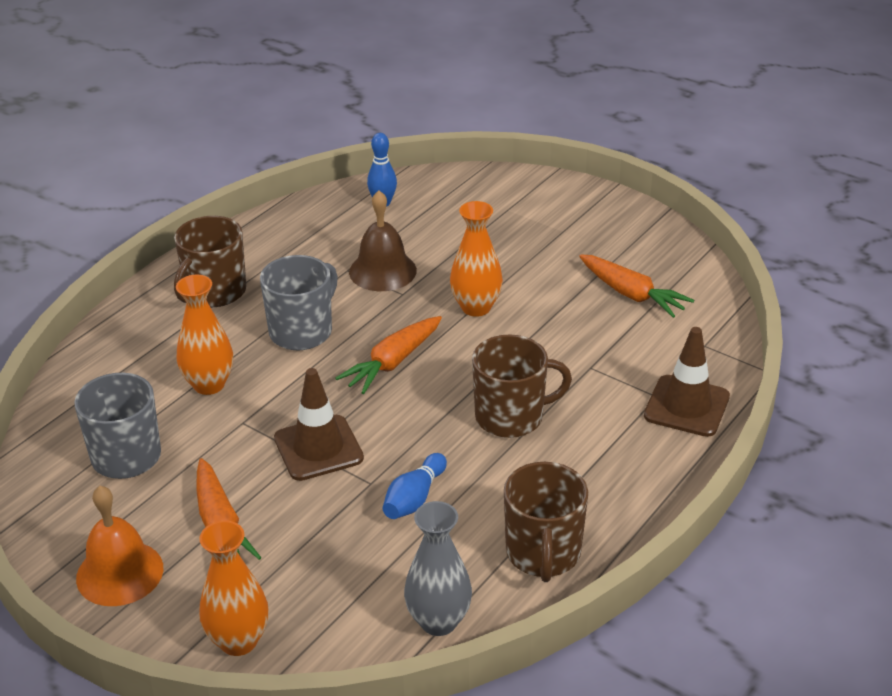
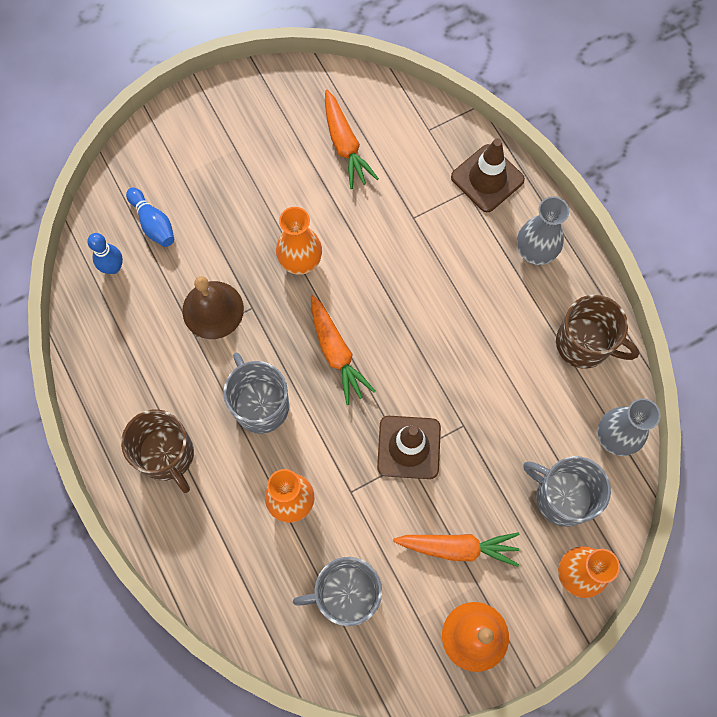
camera: 65 degrees left, 35 degrees up
blue bowling pin [383,453,447,519] -> blue bowling pin moved to [126,187,174,247]
brown mug [472,334,572,438] -> none
orange carrot [579,254,694,318] -> orange carrot turned 90 degrees clockwise [325,90,379,189]
none -> grey vase [517,196,569,265]
none -> grey mug [523,456,611,527]

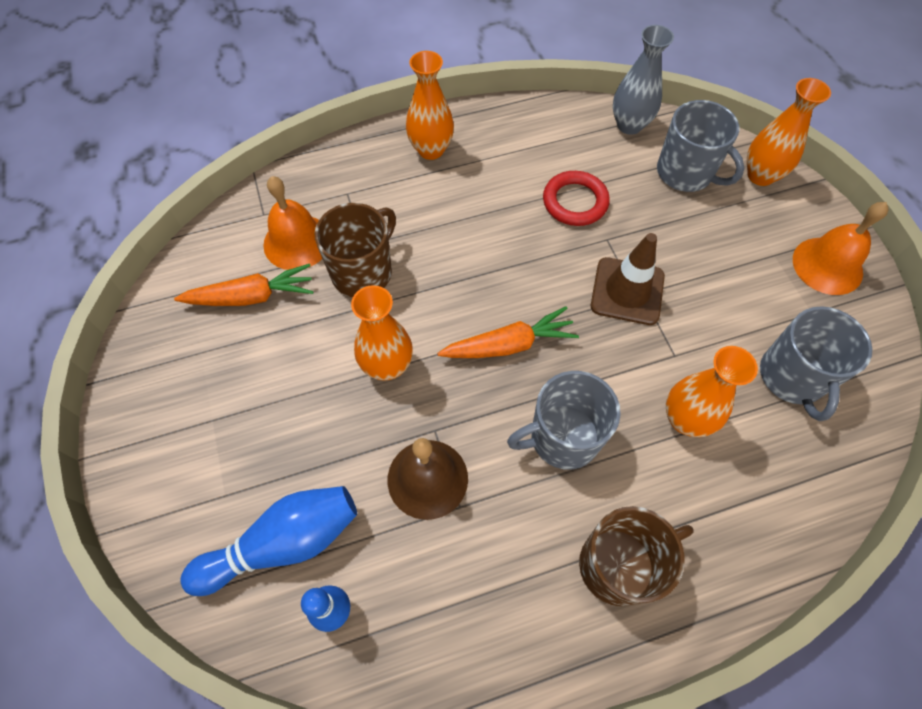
camera: 80 degrees left, 10 degrees down
blue bowling pin [126,187,174,247] -> blue bowling pin [180,486,357,596], size x1.64
orange carrot [393,532,519,567] -> none
brown traffic cone [451,138,525,212] -> none
grey vase [517,196,569,265] -> orange vase [406,51,454,160]
grey mug [523,456,611,527] -> grey mug turned 90 degrees counterclockwise [657,100,745,192]
brown mug [556,294,639,369] -> brown mug moved to [315,203,396,297]
none -> orange bell [263,176,322,270]
none -> red ring [543,171,610,226]

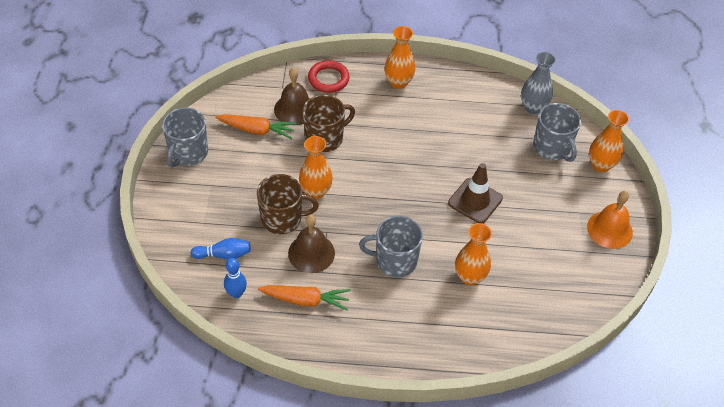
camera: 20 degrees right, 10 degrees down
blue bowling pin [180,486,357,596] -> blue bowling pin [191,238,251,260], size x0.61
orange bell [263,176,322,270] -> brown bell [274,68,310,125]
orange carrot [437,306,579,358] -> orange carrot moved to [258,285,351,311]
red ring [543,171,610,226] -> red ring moved to [308,60,350,93]
brown mug [579,506,694,606] -> brown mug moved to [257,174,319,234]
grey mug [760,306,872,421] -> grey mug moved to [162,107,208,167]

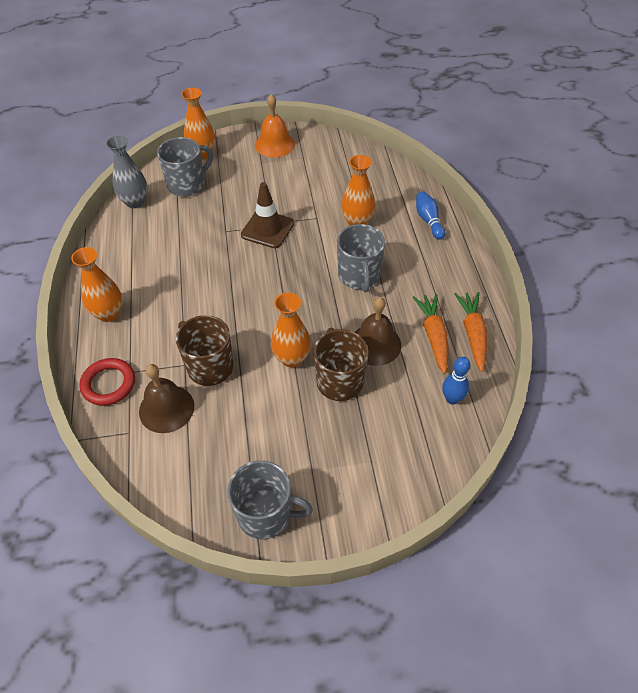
camera: 100 degrees left, 0 degrees up
blue bowling pin [191,238,251,260] -> blue bowling pin moved to [416,192,445,240]
orange carrot [215,114,297,139] -> orange carrot moved to [454,292,487,372]

